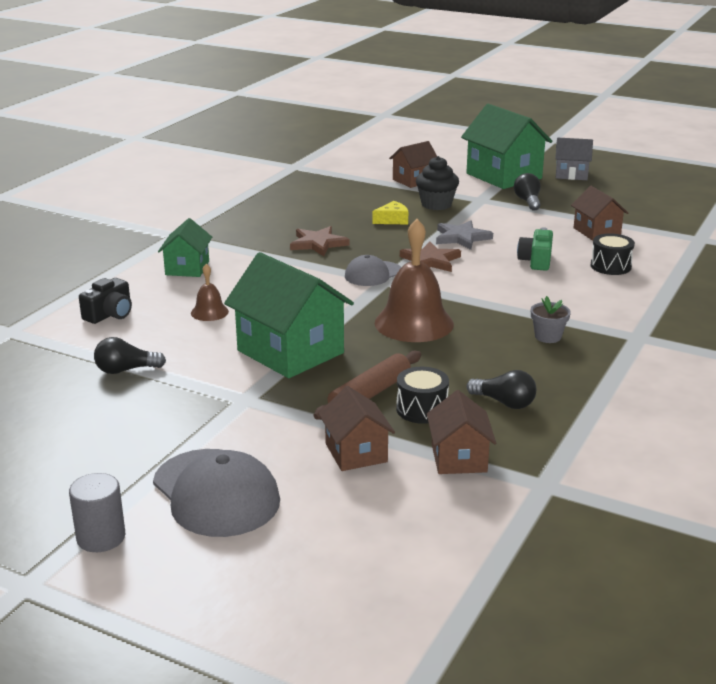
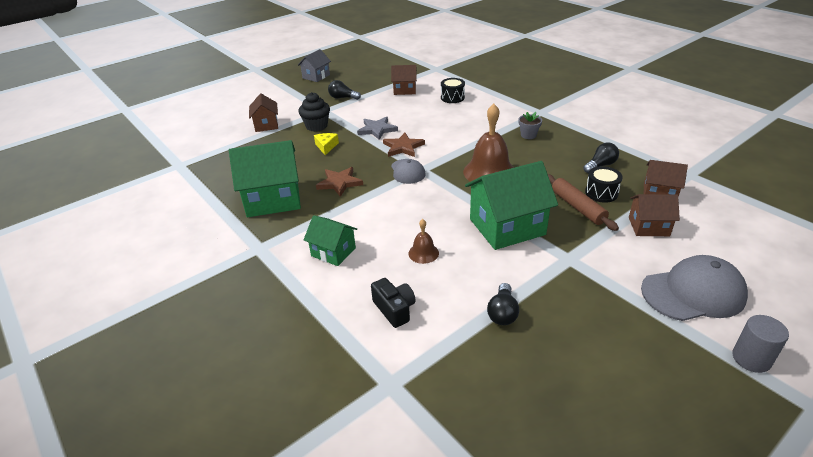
camera: 65 degrees left, 10 degrees up
green house [461,104,552,189] -> green house moved to [229,140,301,217]
green camera [517,227,553,271] -> none

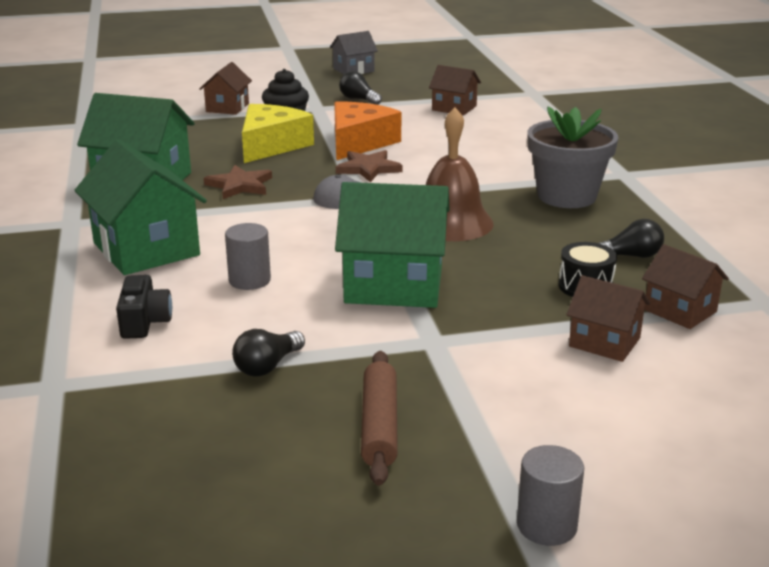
camera: 25 degrees right, 10 degrees down
green house [304,215,357,266] -> green house [75,139,207,275], size x1.78
yellow cheese [314,133,339,155] -> yellow cheese [242,104,314,163], size x2.08
grey star [357,117,398,140] -> orange cheese [334,101,401,160]
brown bell [408,219,439,264] -> grey cylinder [225,223,271,290]
black drum [441,78,465,103] -> none
grey flower pot [518,112,542,139] -> grey flower pot [527,107,618,208], size x2.25
brown rolling pin [548,174,619,231] -> brown rolling pin moved to [361,351,398,486]
grey cap [641,255,748,321] -> none

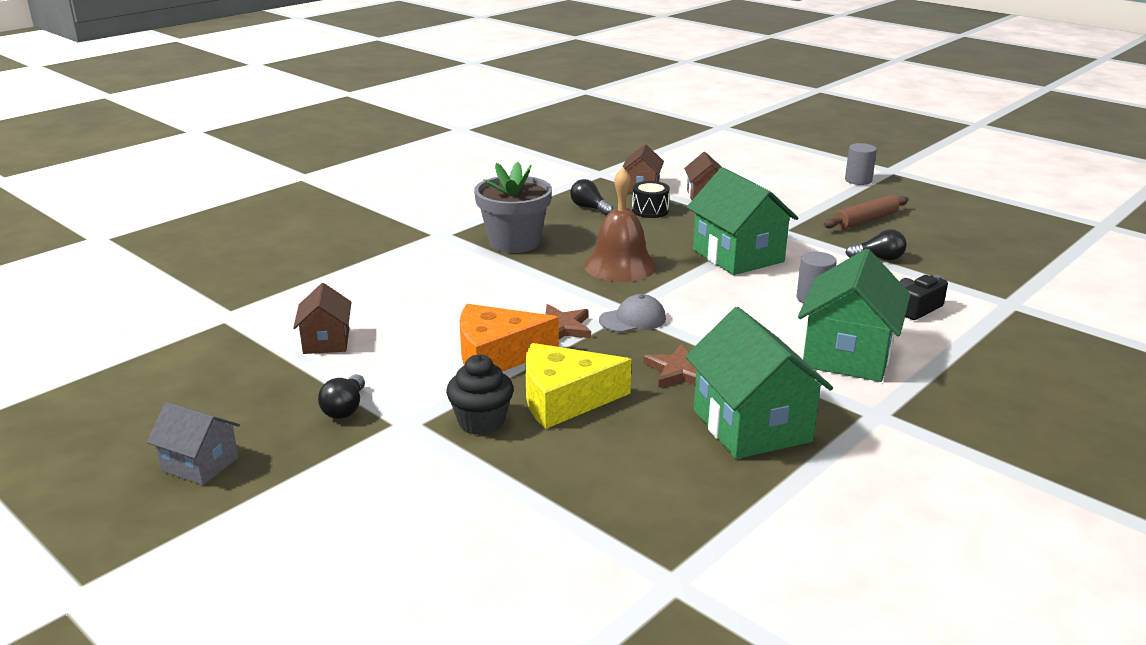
camera: 125 degrees left, 0 degrees up
brown house [199,62,252,115] -> none

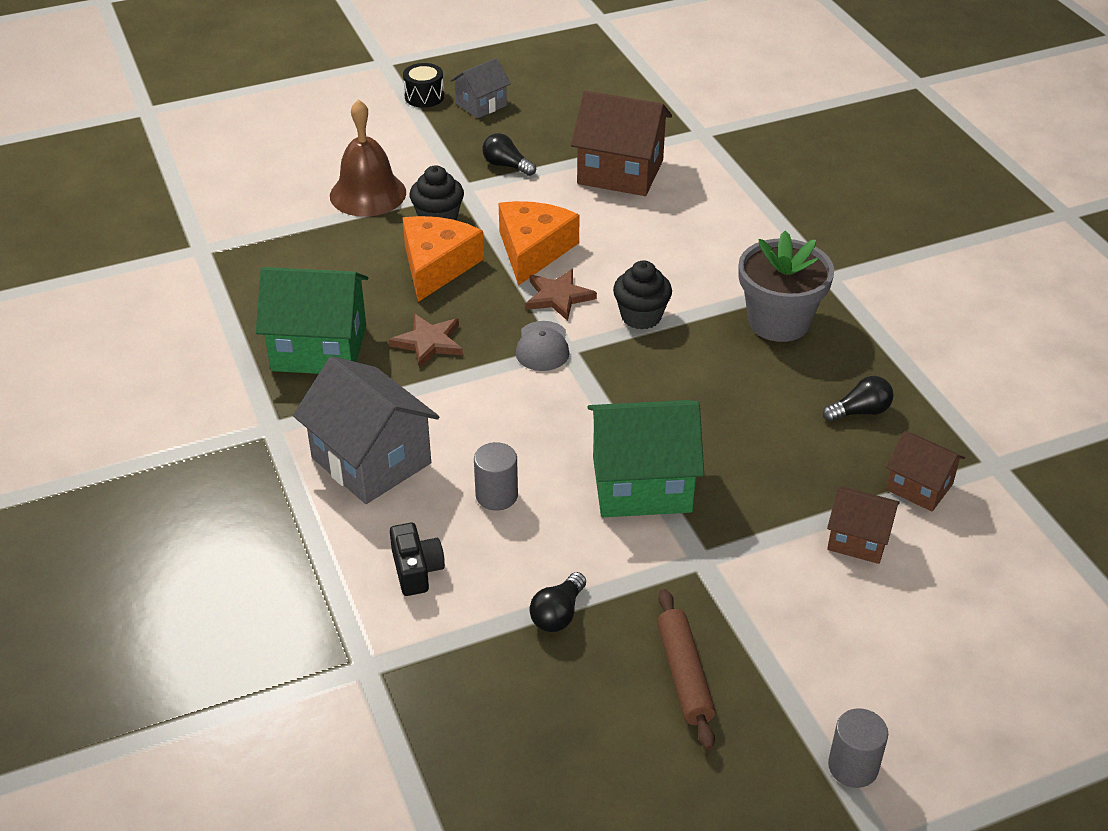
camera: 115 degrees right, 15 degrees up
brown house [293,283,352,354] -> brown house [571,91,672,196], size x1.78
yellow cheese [525,343,632,429] -> orange cheese [403,216,484,302]
brown bell [584,168,657,282] -> brown bell moved to [330,99,406,217]
black drum [632,181,670,218] -> black drum moved to [403,63,444,108]
green house [798,249,911,382] -> grey house [293,356,439,504]
none -> black cupcake [613,261,672,329]

